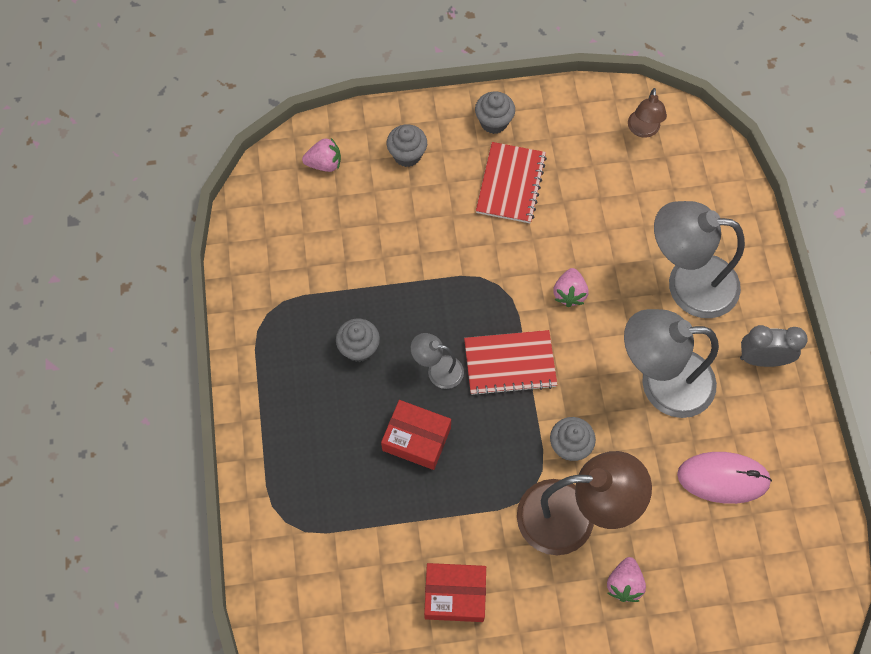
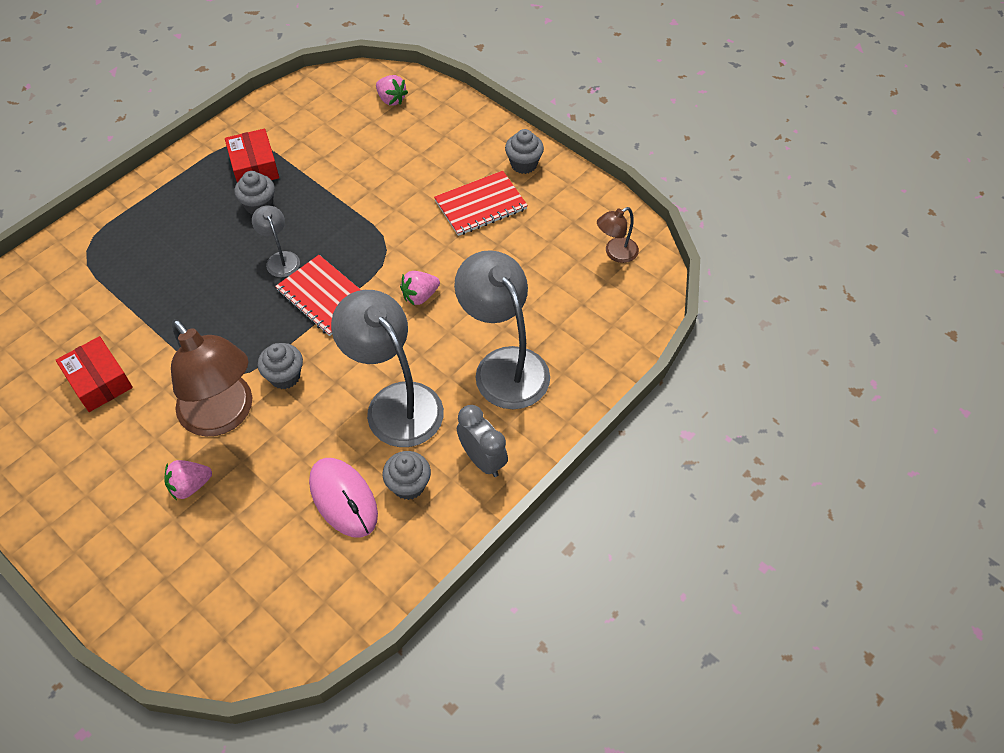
camera: 50 degrees right, 10 degrees down
red box [381,400,451,470] -> red box moved to [225,129,279,182]
grey cupcake [387,124,427,167] -> grey cupcake moved to [383,451,431,500]

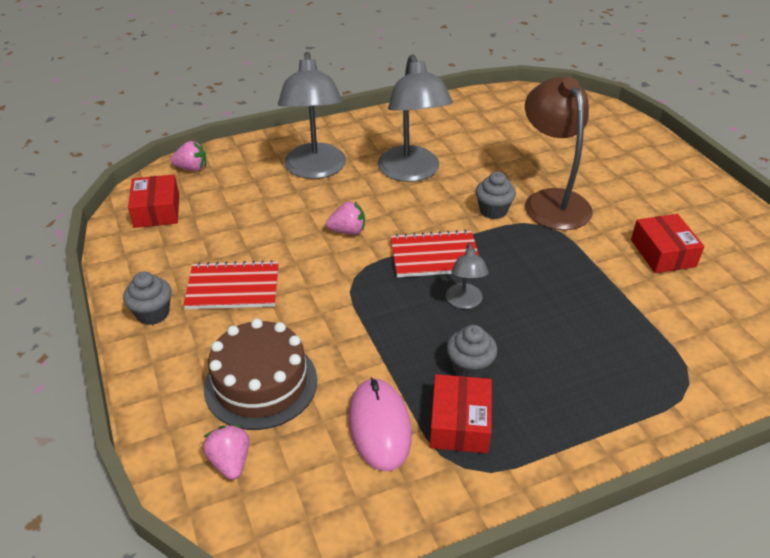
camera: 155 degrees left, 15 degrees down
pink strawberry [165,460,212,500] -> pink strawberry moved to [170,141,206,171]
red notebook [275,255,361,336] -> red notebook turned 75 degrees counterclockwise [390,230,479,277]
pink mouse [309,458,378,537] -> pink mouse moved to [348,378,412,471]
grey cupcake [383,451,431,500] -> none
grey clock [457,405,508,477] -> none
brown lamp [597,207,639,263] -> red box [128,175,179,228]
none -> brown cake [204,319,317,430]

